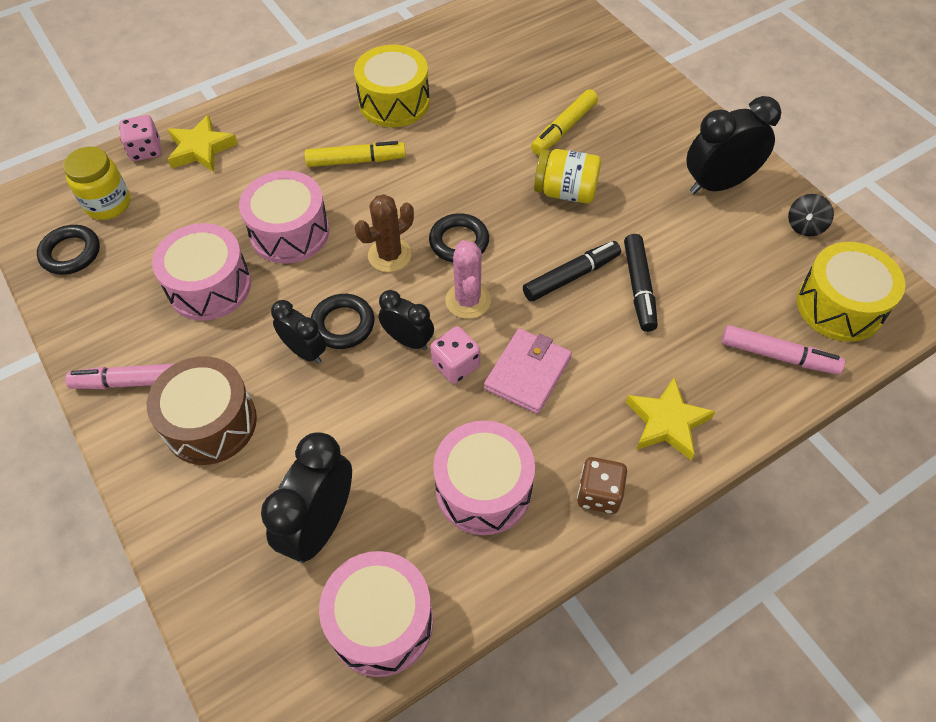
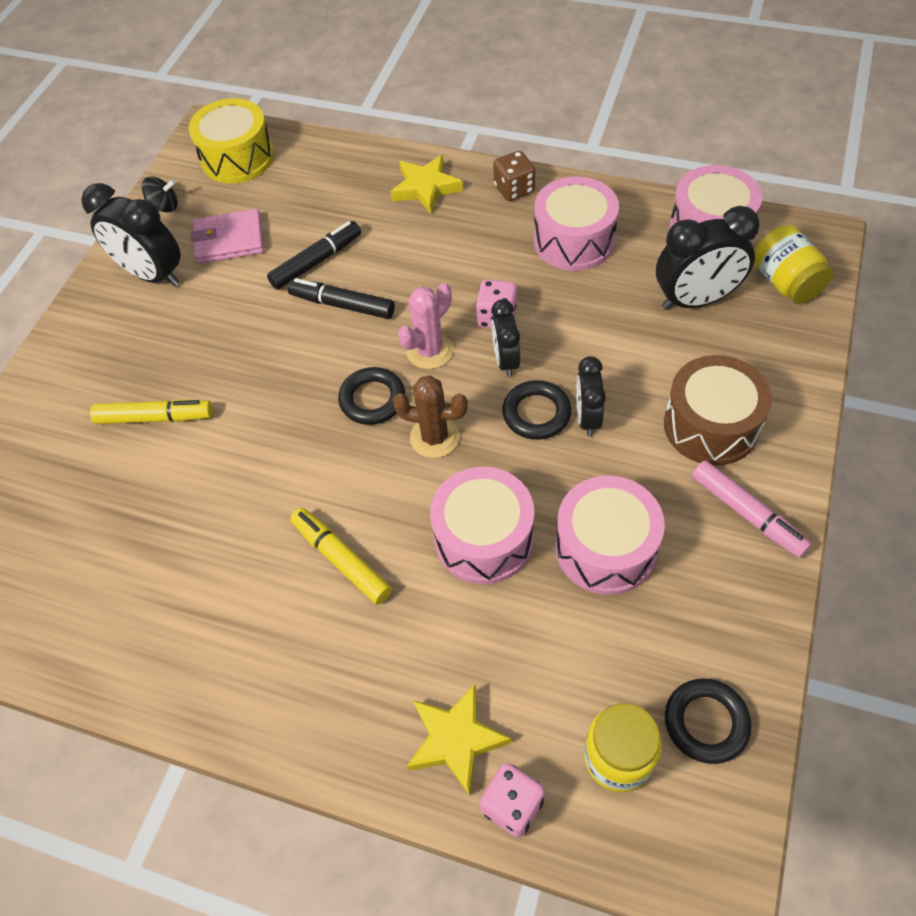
camera: 125 degrees left, 0 degrees up
yellow drum [354,45,430,127] -> none
pink wallet [484,328,572,414] -> pink wallet moved to [191,209,264,264]
yellow jar [534,149,601,204] -> yellow jar moved to [754,225,833,304]
pink marker [722,325,845,375] -> none

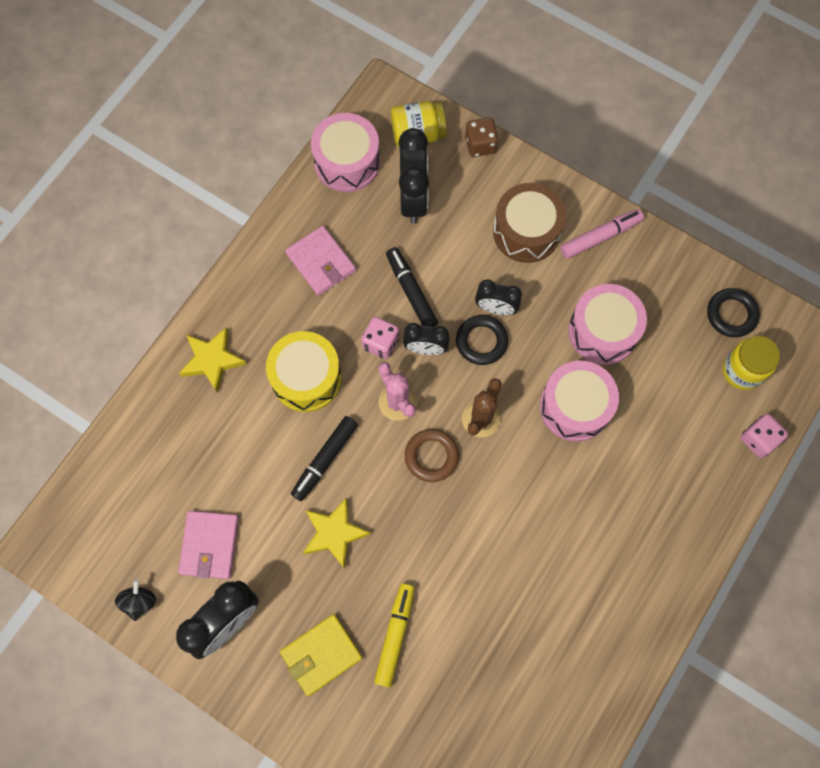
camera: 80 degrees left, 15 degrees up
yellow drum [188,98,274,183] -> yellow drum moved to [266,331,342,412]
black marker [267,221,361,290] -> black marker moved to [386,247,438,327]
yellow marker [290,508,392,605] -> none
black ring [338,367,405,425] -> brown ring [405,429,459,482]
yellow star [407,684,511,796] -> yellow star moved to [303,497,371,569]
brown dice [493,151,535,201] -> brown dice moved to [465,118,499,157]
pink drum [534,176,619,271] -> pink wallet [285,226,356,296]
none -> yellow wallet [280,614,362,696]

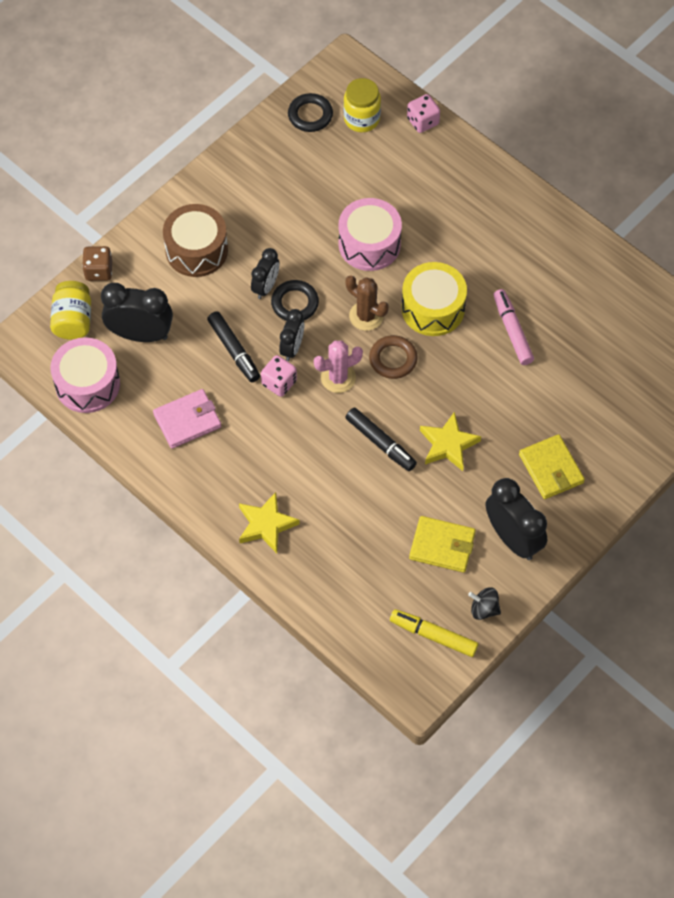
camera: 80 degrees left, 10 degrees down
pink wallet [178,511,239,579] -> yellow wallet [409,516,476,573]
yellow drum [266,331,342,412] -> yellow drum moved to [401,262,467,336]
yellow marker [374,583,415,688] -> yellow marker moved to [390,609,479,657]
black marker [386,247,438,327] -> black marker turned 105 degrees counterclockwise [207,311,260,382]
pink marker [560,209,644,259] -> pink marker moved to [493,289,534,365]
pink drum [568,284,647,364] -> none

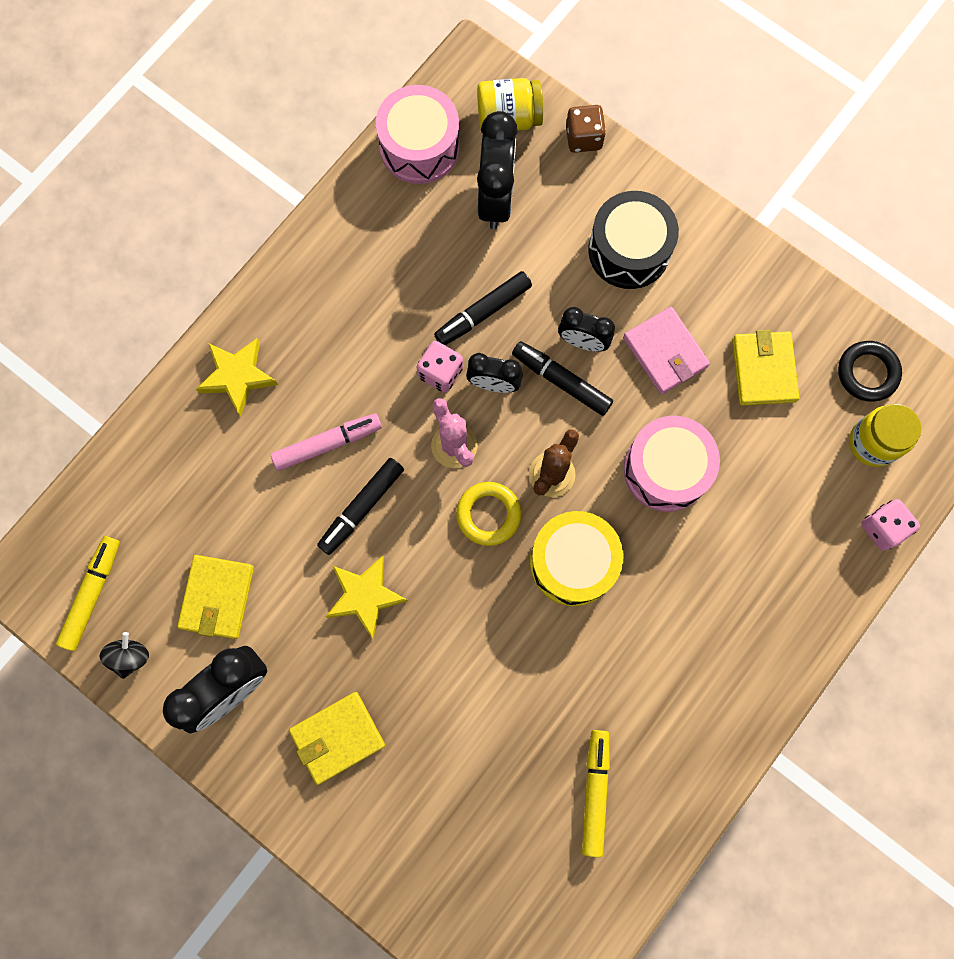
camera: 85 degrees right, 15 degrees up
pink wallet [153,389,222,449] -> pink wallet moved to [623,307,710,394]
brown drum [163,204,228,277] -> black drum [588,191,679,289]
black ring [271,280,319,321] -> black marker [512,341,613,416]
brown ring [369,335,418,379] -> yellow ring [456,482,521,546]
pink marker [493,289,534,365] -> pink marker moved to [271,413,382,471]
none -> yellow marker [582,730,610,857]
none -> yellow wallet [732,330,799,406]

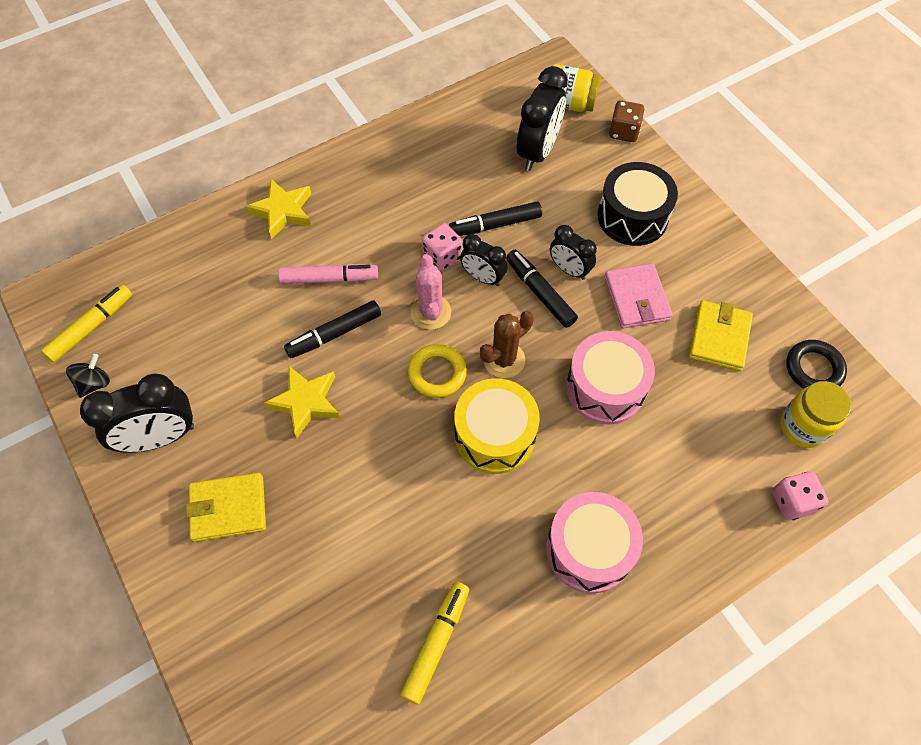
camera: 20 degrees right, 15 degrees down
yellow wallet [177,555,254,639] -> none
pink drum [376,85,460,184] -> pink drum moved to [546,492,643,593]

